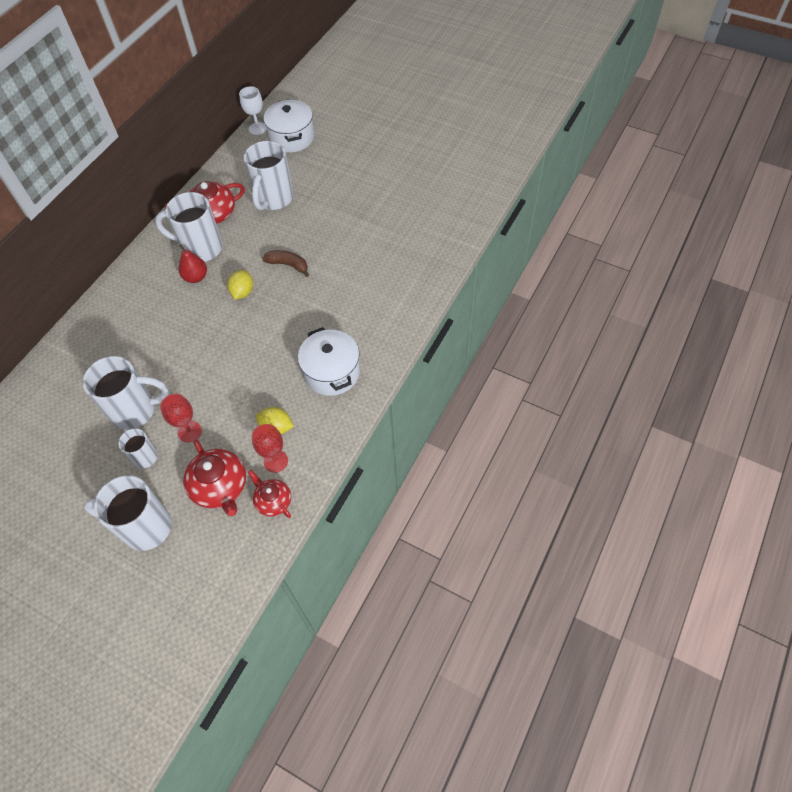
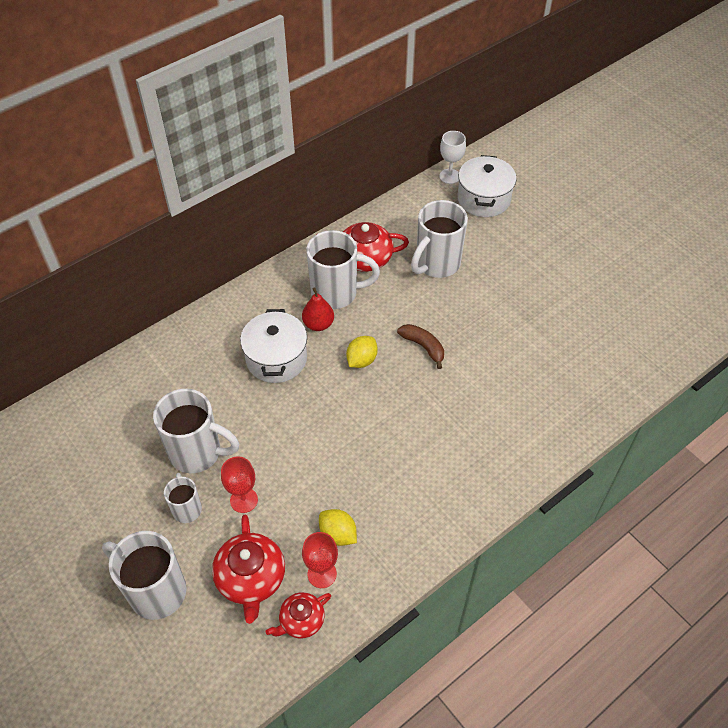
camera: 20 degrees right, 5 degrees down
white mug [155,192,222,262] -> white mug turned 150 degrees clockwise [306,230,380,309]
red teapot [248,470,291,518] -> red teapot turned 105 degrees counterclockwise [266,592,331,639]
white pot [298,327,360,396] -> white pot moved to [240,309,307,383]

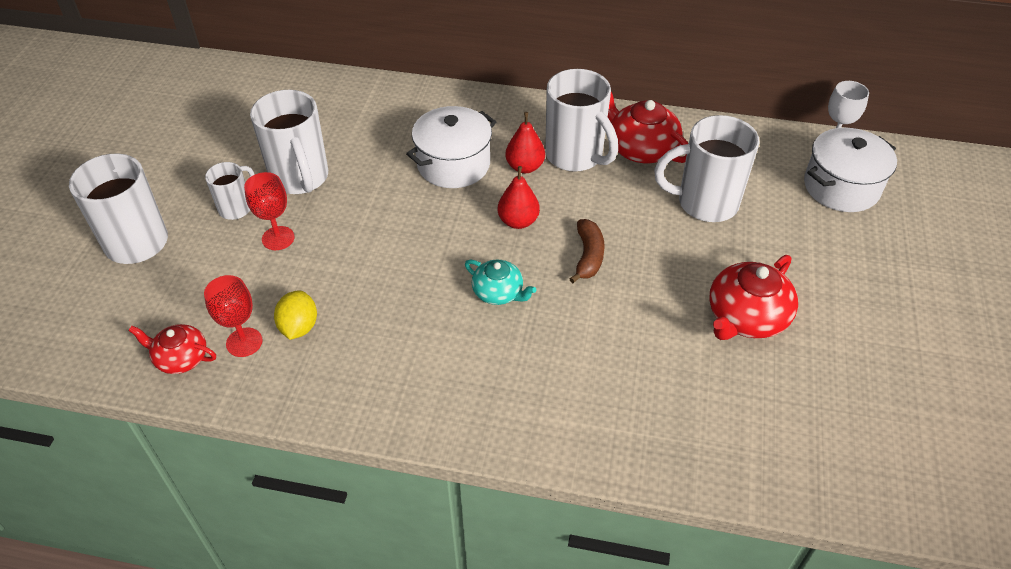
camera: 50 degrees right, 5 degrees down
red teapot [212,515,285,624] -> red teapot moved to [709,255,798,340]
yellow lemon [346,336,378,368] -> red pear [498,166,540,229]
none -> turquoise teapot [465,260,536,305]

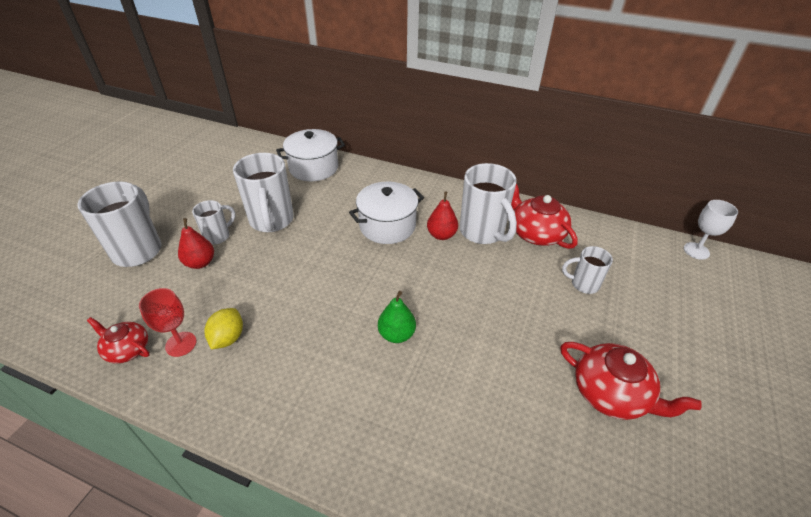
camera: 10 degrees right, 5 degrees down
red goblet [244,172,295,250] -> none
turquoise teapot [465,260,536,305] -> green pear [378,291,416,343]
red pear [498,166,540,229] -> red pear moved to [178,218,214,269]
brown banana [569,219,605,283] -> none
white mug [654,115,760,222] -> white mug [562,246,613,294], size x0.55
red teapot [709,255,798,340] -> red teapot turned 105 degrees counterclockwise [560,342,702,420]
white pot [804,128,897,212] -> white pot moved to [276,129,345,181]

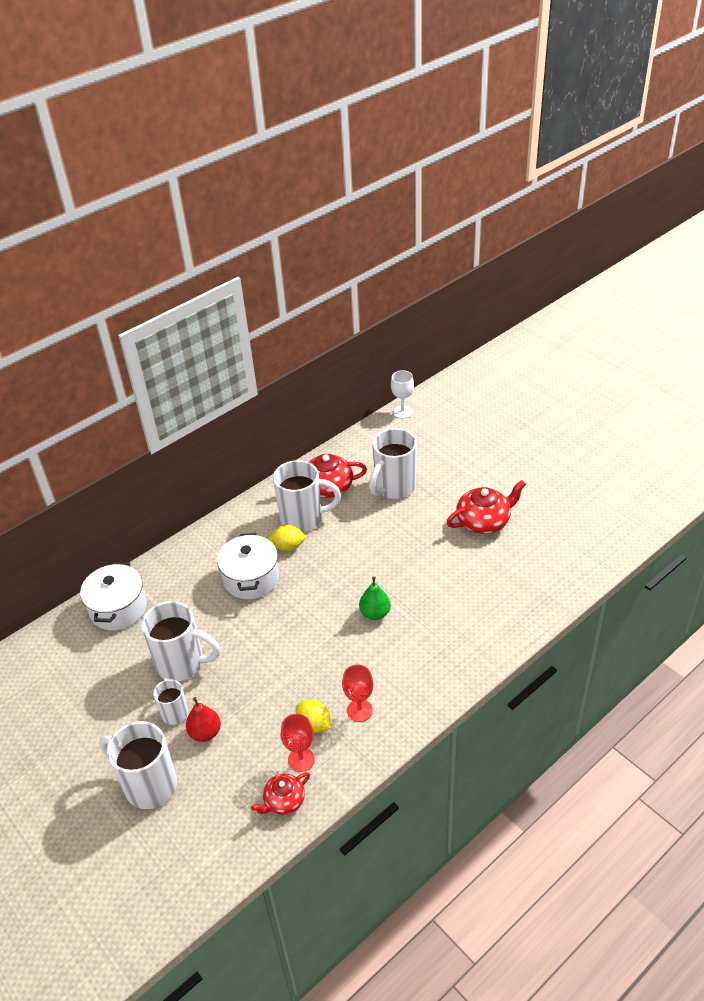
camera: 60 degrees left, 0 degrees up
red pear [427,191,458,240] -> yellow lemon [269,525,307,551]
white mug [562,246,613,294] -> white mug [369,428,417,499], size x1.82
none -> red goblet [342,665,373,722]

